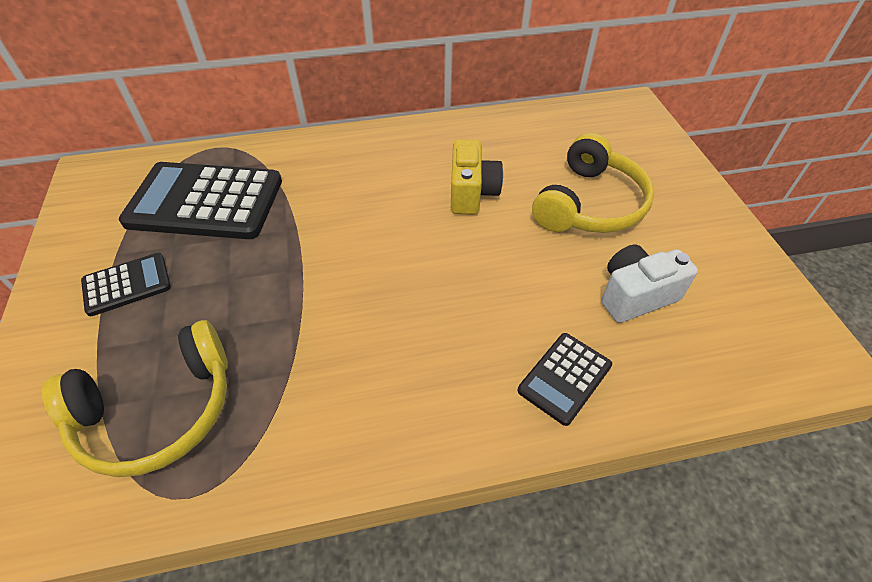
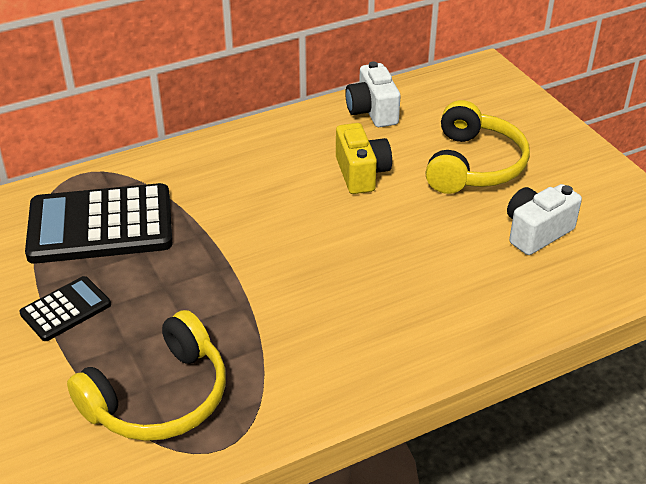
camera: 15 degrees left, 10 degrees down
black calculator [518,333,612,426] -> none
none -> white camera [345,61,401,127]

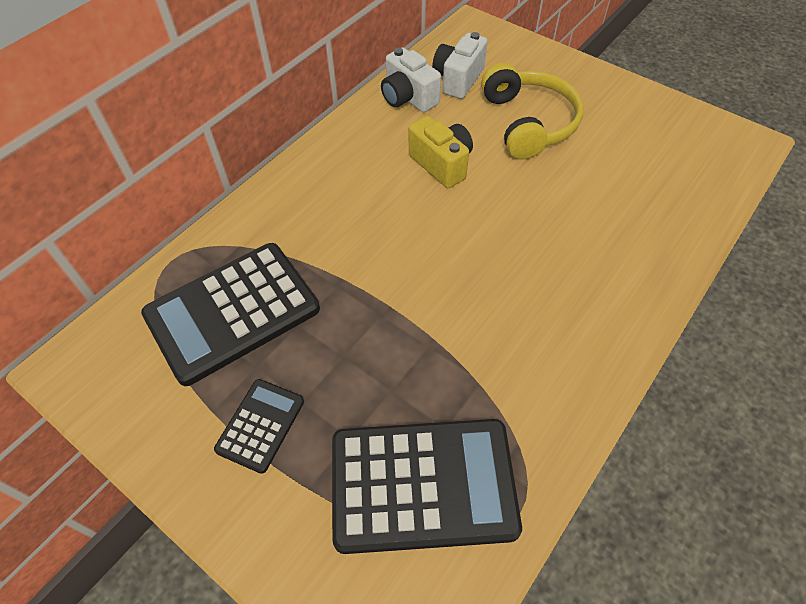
camera: 25 degrees left, 15 degrees up
yellow headphones [67,310,226,441] -> black calculator [332,419,522,554]
white camera [507,184,582,255] -> white camera moved to [432,32,488,99]

